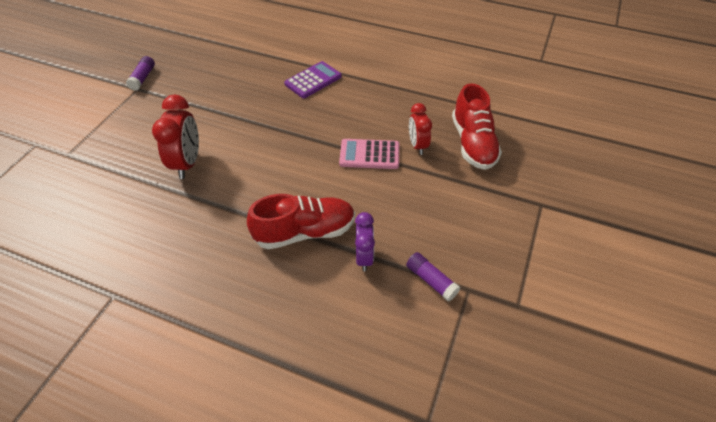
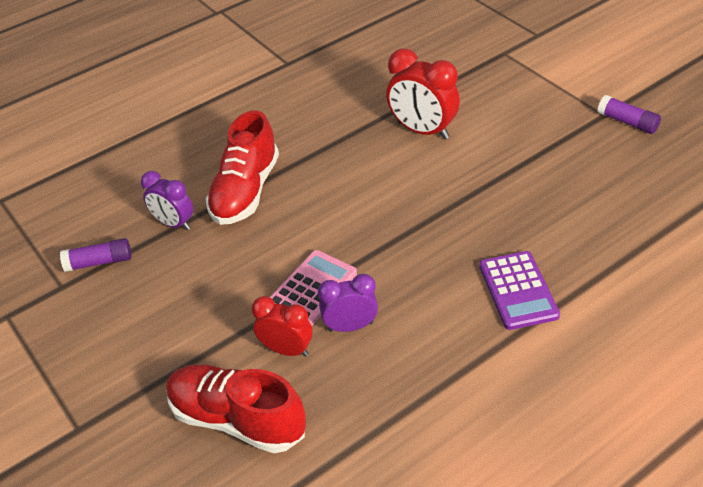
camera: 125 degrees right, 5 degrees down
none -> purple clock [318,274,378,332]

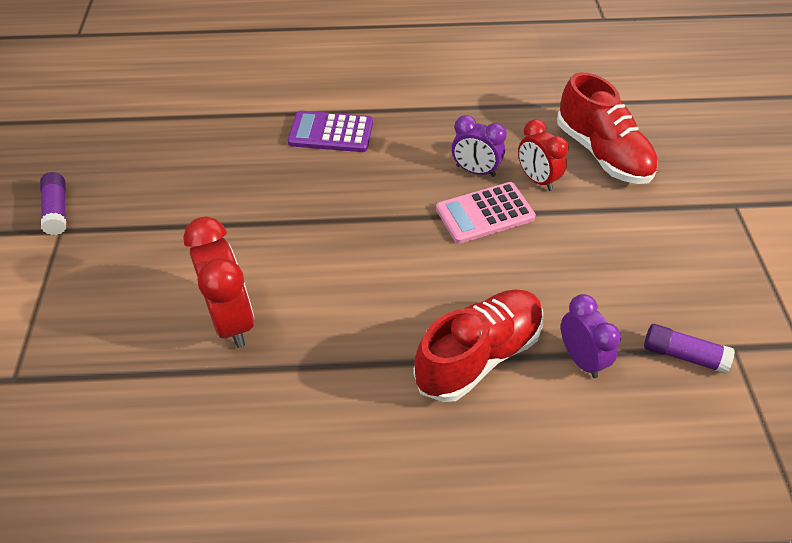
camera: 150 degrees left, 5 degrees up
purple calculator [479,251,560,330] -> purple calculator turned 105 degrees counterclockwise [288,111,373,152]

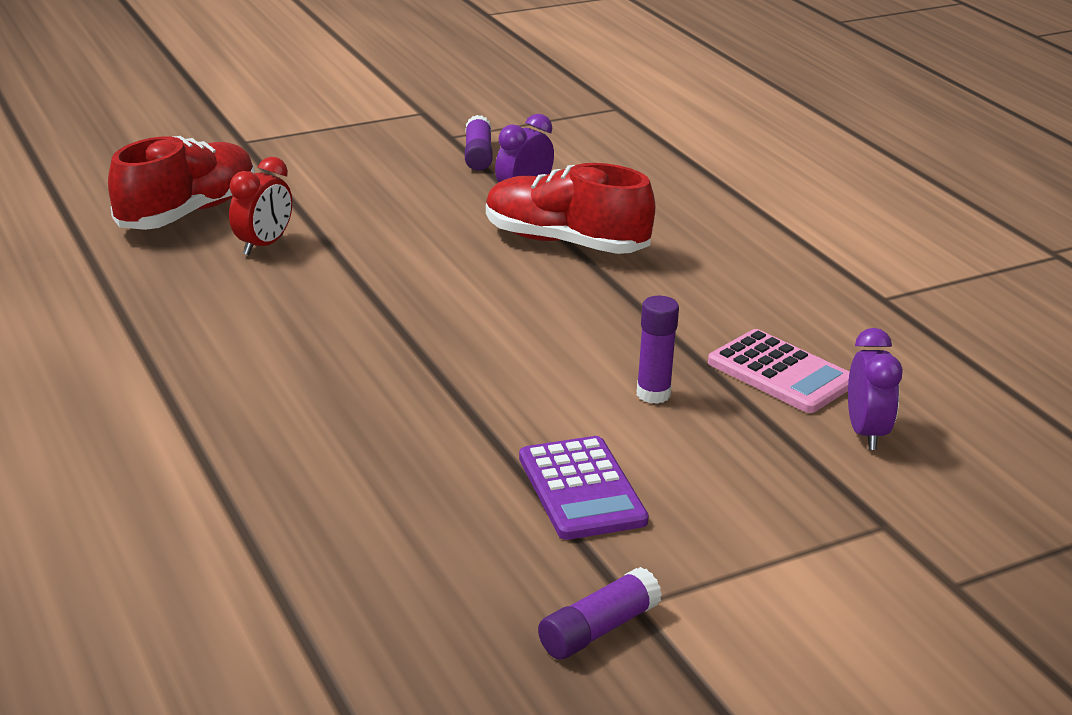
camera: 115 degrees left, 20 degrees down
red clock [183,217,254,348] -> purple glue stick [637,296,679,404]
purple calculator [288,111,373,152] -> purple calculator moved to [519,436,649,540]
pink calculator [436,182,536,244] -> pink calculator moved to [708,329,850,413]
purple clock [452,115,507,177] -> purple clock moved to [848,328,903,450]

